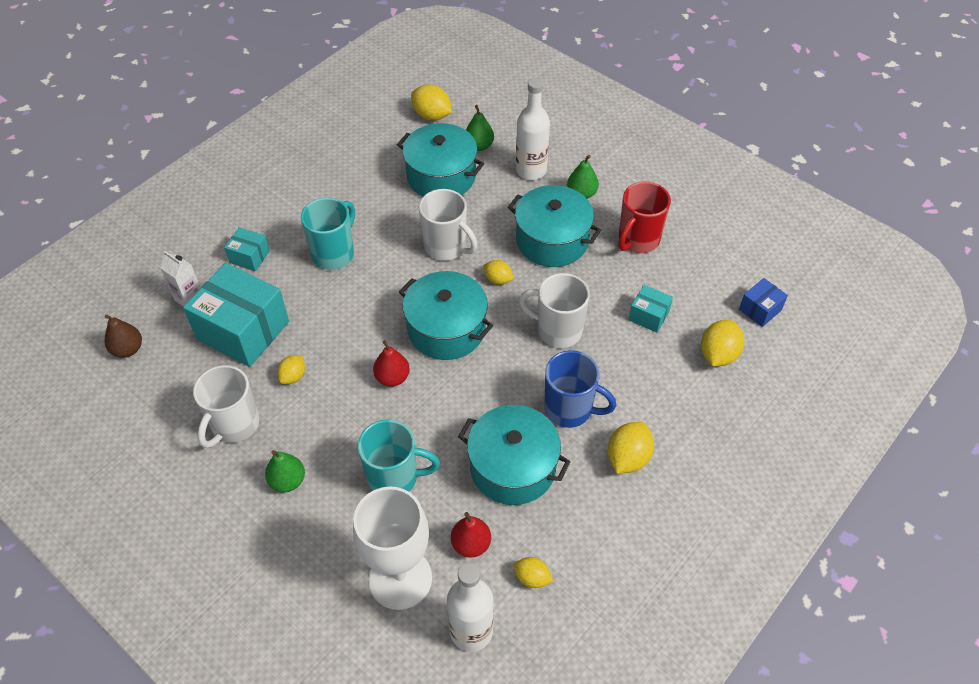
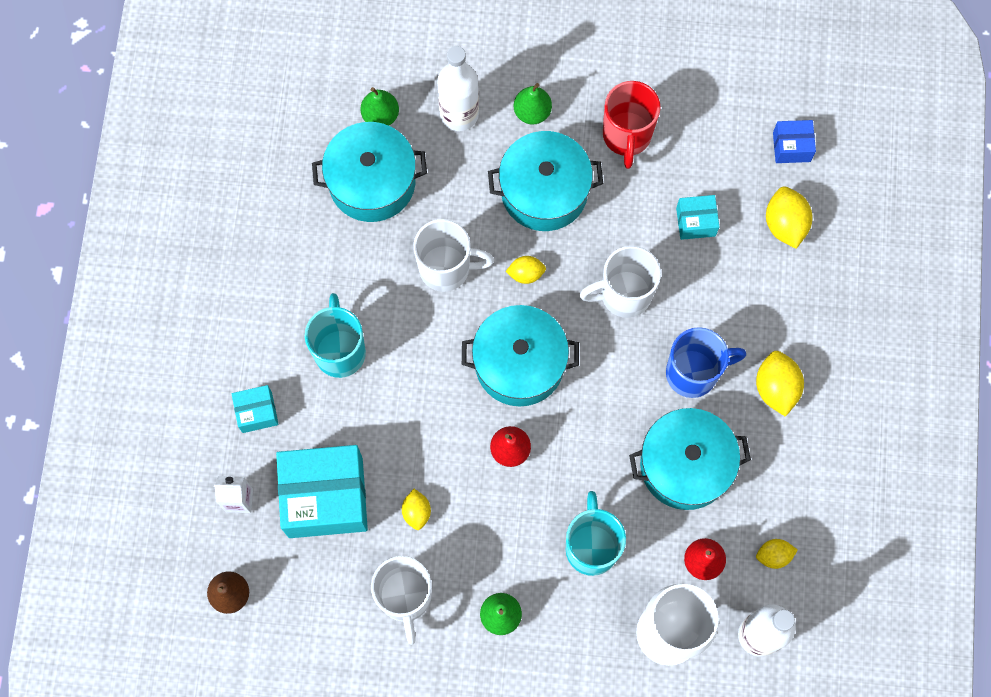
camera: 35 degrees left, 20 degrees up
turquoise mug [358,419,440,492] -> turquoise mug turned 60 degrees counterclockwise [566,491,626,576]
yellow lemon [411,84,452,120] -> none
blue box [739,278,788,327] -> blue box turned 75 degrees clockwise [773,120,816,163]

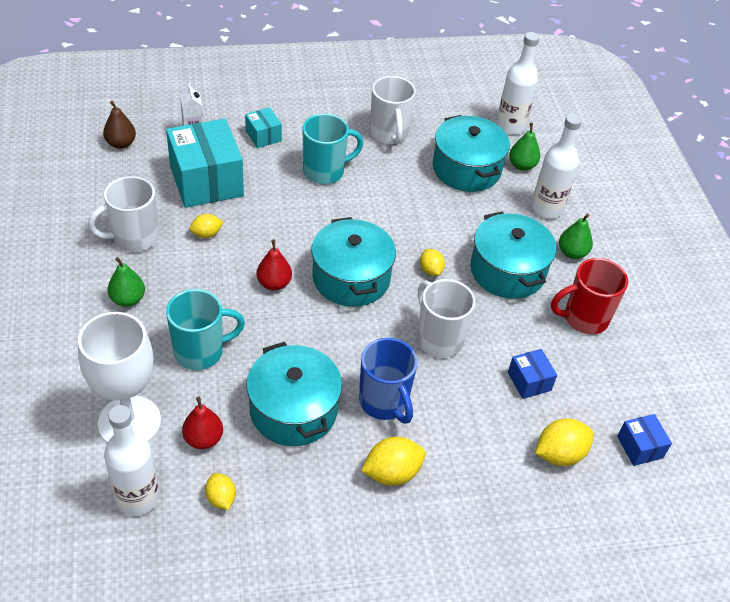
camera: 70 degrees right, 25 degrees down
white mug [413,219,494,292] -> white mug moved to [370,76,416,144]
turquoise box [676,195,719,240] -> blue box [508,349,557,399]
none -> white bottle [496,32,539,135]

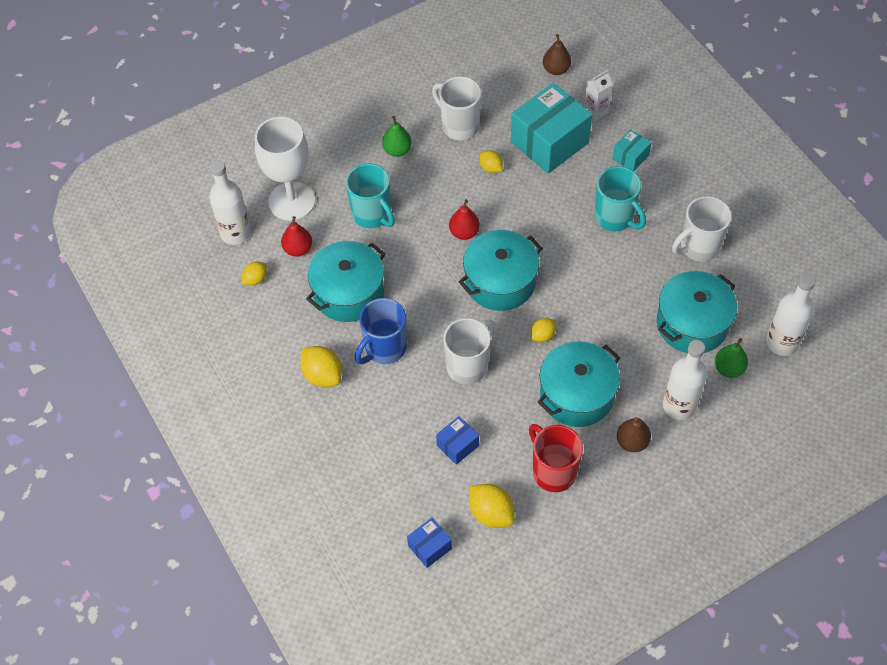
camera: 75 degrees right, 10 degrees up
yellow lemon [535,419,594,466] -> yellow lemon moved to [469,484,514,528]
green pear [559,214,593,259] -> brown pear [617,417,651,452]

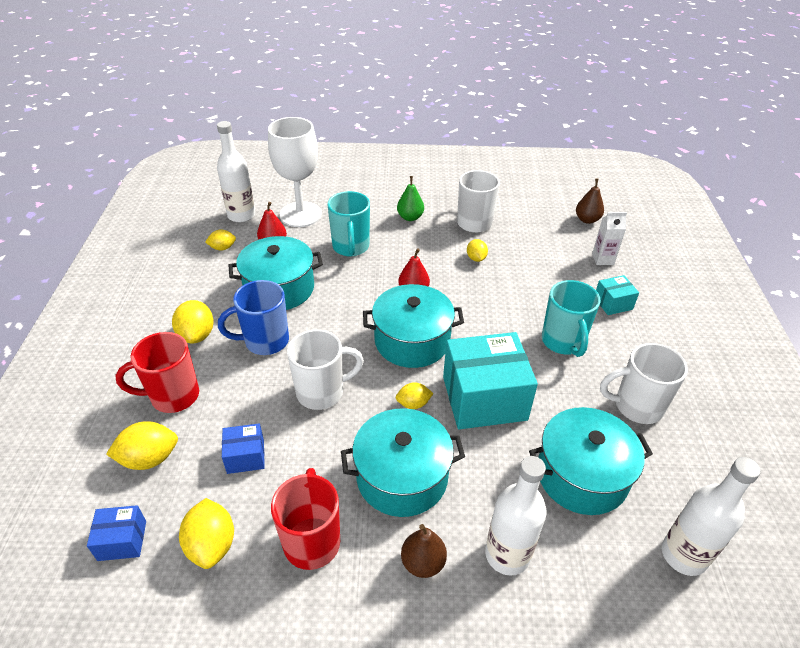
camera: 30 degrees right, 15 degrees down
turquoise box [511,83,592,174] -> turquoise box moved to [443,332,538,429]
green pear [714,338,748,378] -> none
none -> yellow lemon [106,421,178,470]
none -> red mug [115,332,199,413]

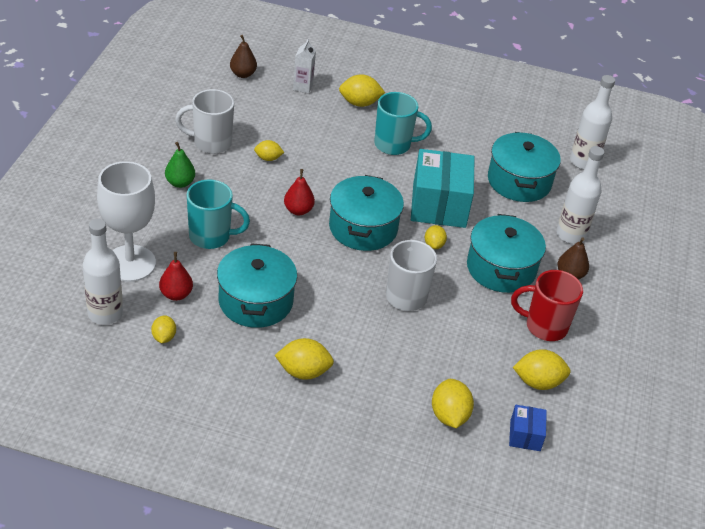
camera: 80 degrees left, 0 degrees up
red mug [115,332,199,413] -> none
blue mug [218,280,289,355] -> none
blue box [222,423,265,474] -> none
turquoise box [596,275,639,315] -> yellow lemon [339,74,385,107]
white mug [600,343,688,424] -> none

